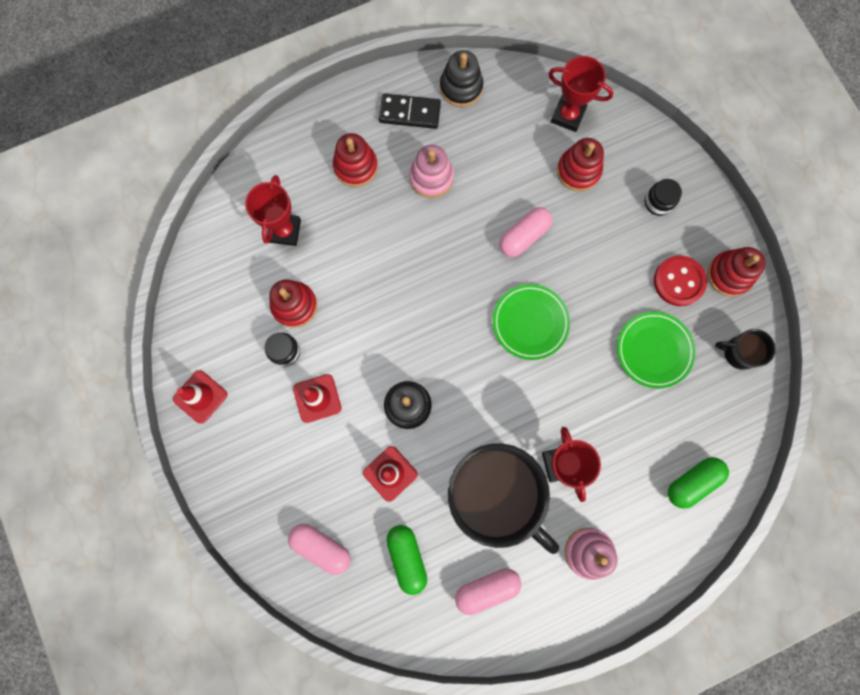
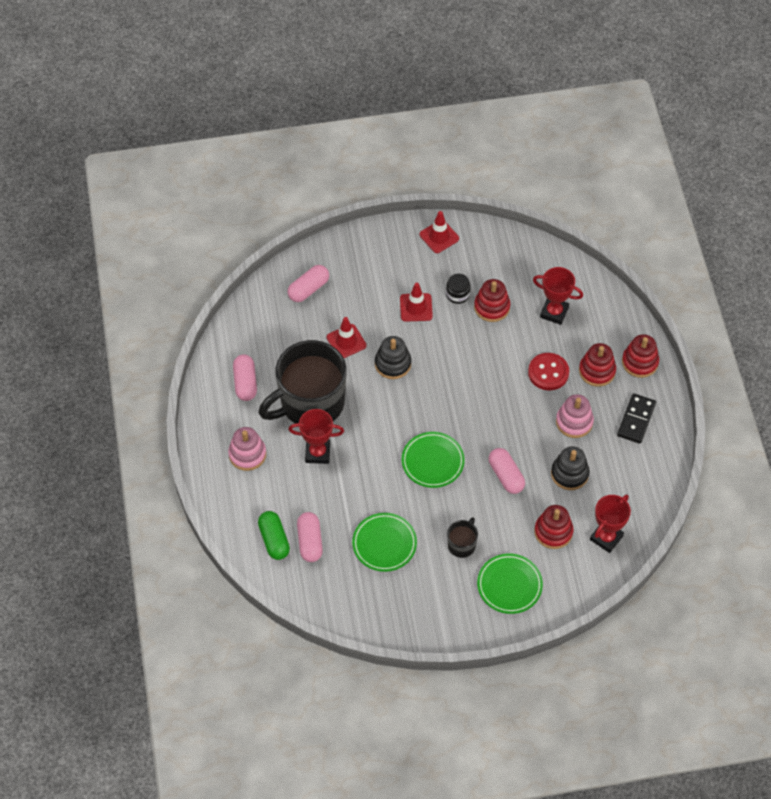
camera: 105 degrees right, 20 degrees down
green capsule [386,525,427,595] -> none
black stacking toy [440,50,483,107] -> black stacking toy moved to [551,446,590,490]
black jar [645,179,682,216] -> green plate [477,554,543,614]
red button [654,256,707,306] -> red button moved to [528,353,569,390]
red stacking toy [707,247,766,296] -> red stacking toy moved to [622,334,659,378]
black mug [715,329,776,370] -> black mug moved to [447,517,478,558]
none -> pink capsule [297,512,323,562]

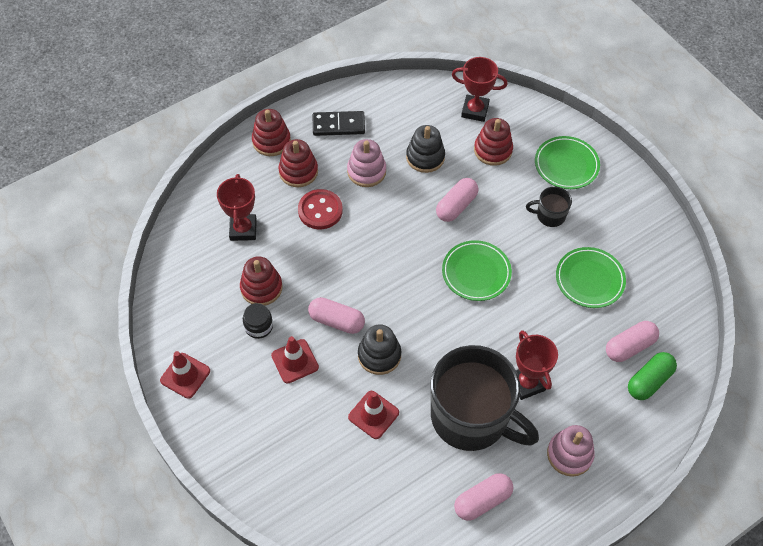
camera: 115 degrees left, 0 degrees up
pink capsule [288,265,329,302] -> pink capsule moved to [308,297,365,334]

